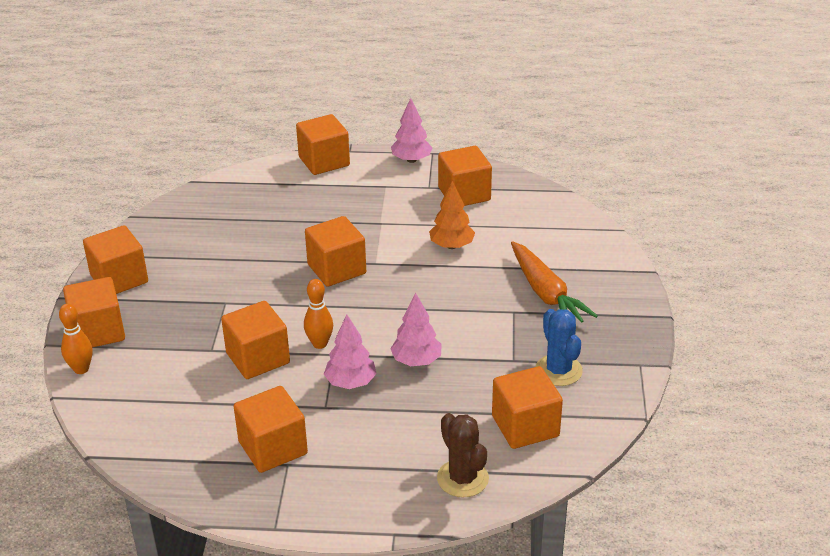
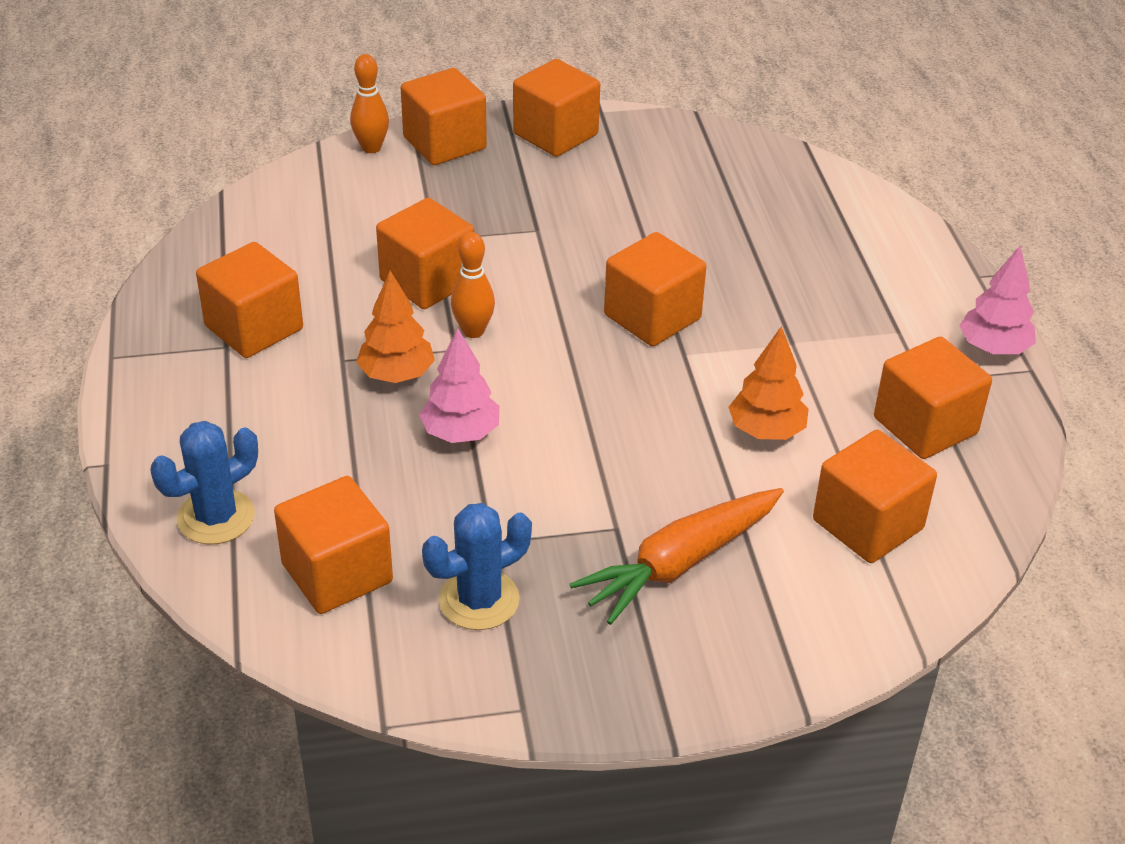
camera: 75 degrees right, 5 degrees up
orange cube [296,114,350,175] -> orange cube moved to [813,430,937,563]
pink tree [324,314,377,389] -> orange tree [356,271,435,383]
brown cactus [437,413,489,498] -> blue cactus [150,421,258,544]

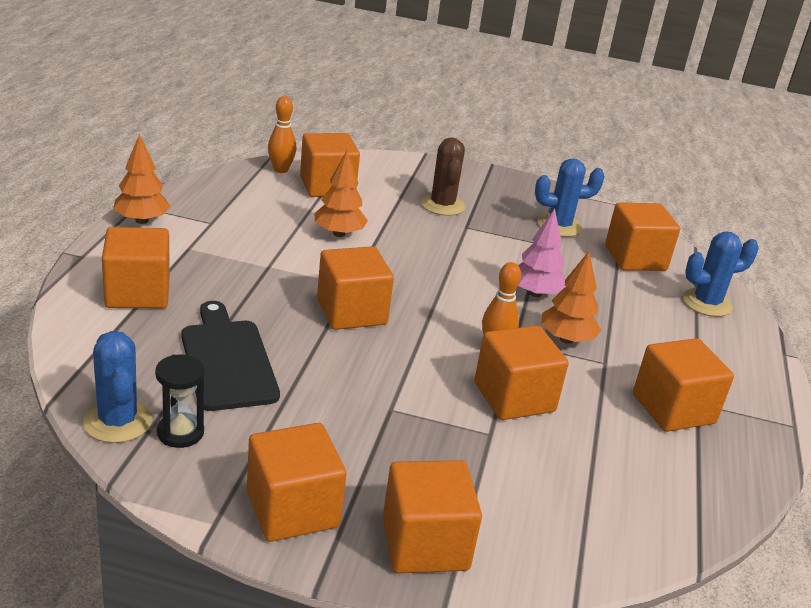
camera: 160 degrees left, 10 degrees down
orange bowling pin [350,54,389,153] -> orange bowling pin moved to [268,96,296,173]
orange carrot [570,488,784,625] -> brown cactus [421,137,465,216]
orange cube [874,337,992,459] -> orange cube moved to [102,227,170,308]
pink tree [960,246,1036,354] -> orange tree [113,134,170,224]
none -> blue cactus [83,331,152,443]
none -> black hourglass [155,355,205,448]
none -> black cutting board [181,301,280,411]

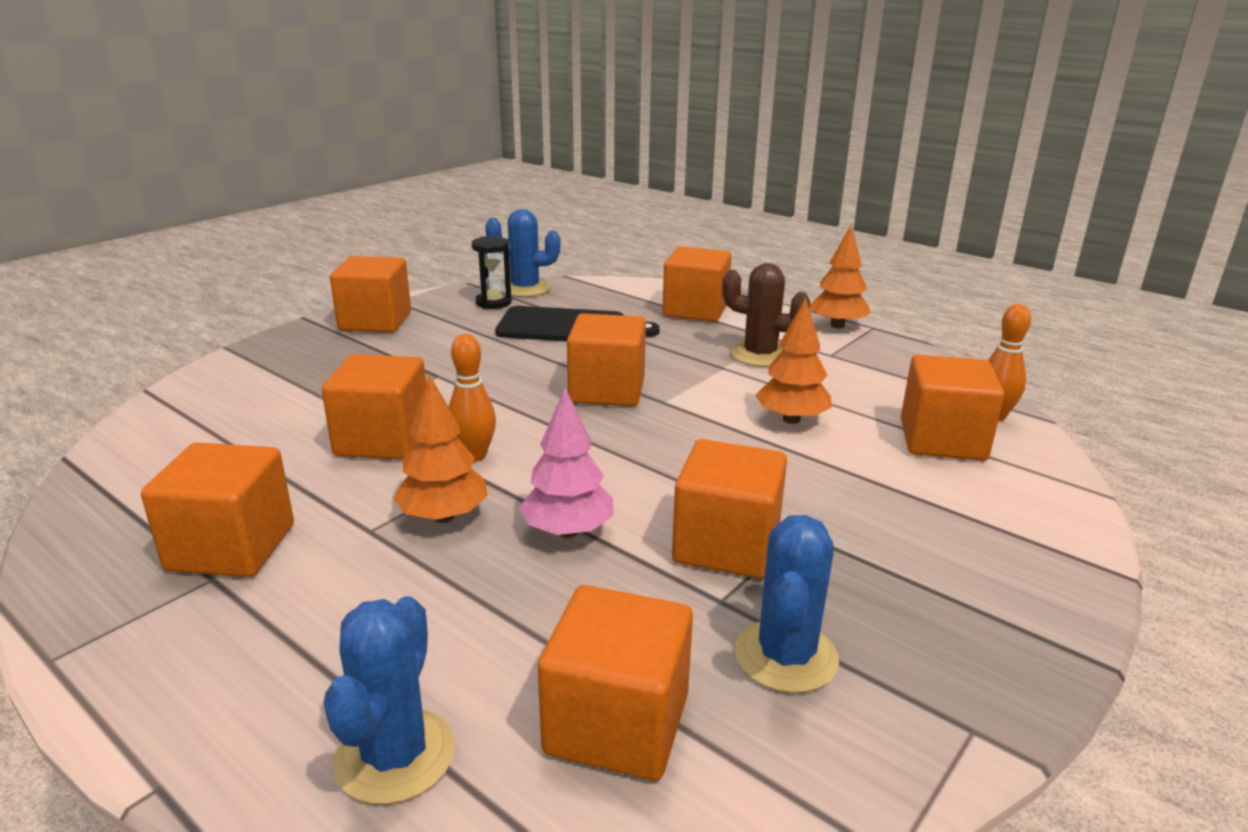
camera: 120 degrees right, 5 degrees down
orange cube [383,460,482,574] -> orange cube moved to [672,439,787,579]
brown cactus [421,137,465,216] -> brown cactus moved to [722,263,810,367]

